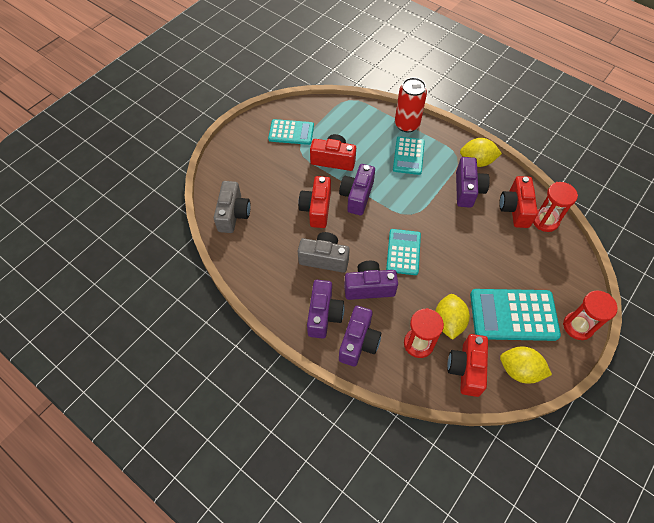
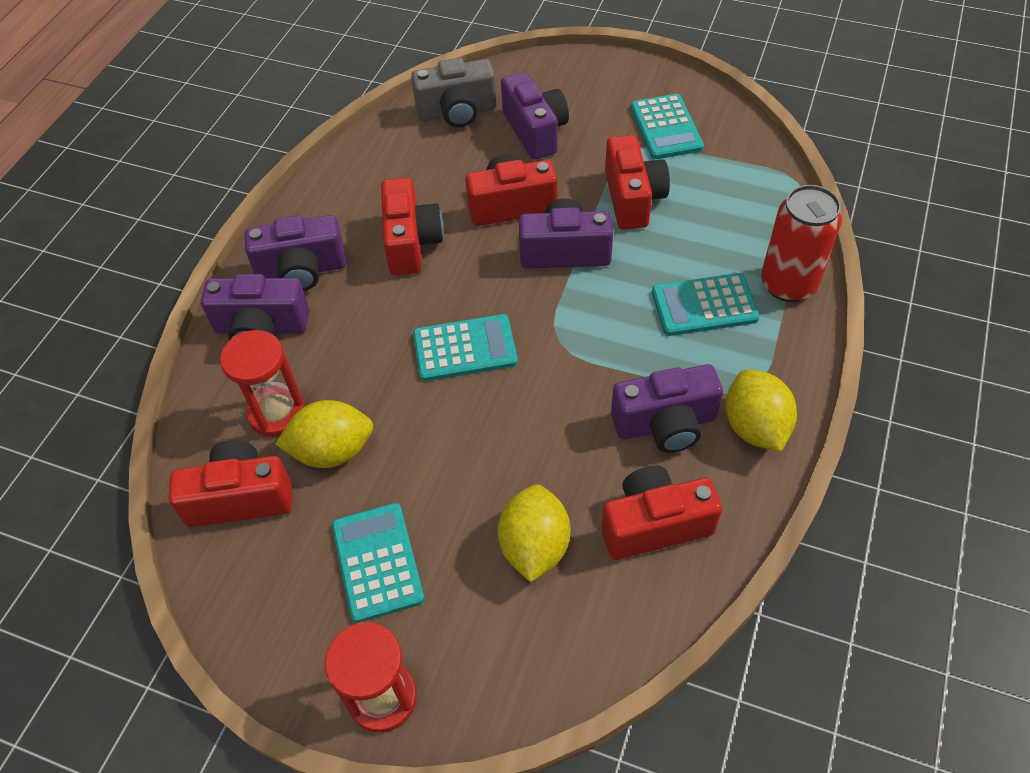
camera: 75 degrees right, 5 degrees down
grey camera [298,232,350,273] -> red camera [381,178,444,276]
purple camera [344,261,398,300] -> purple camera moved to [501,72,569,160]
turquoise calculator [470,289,561,341] -> turquoise calculator [332,503,424,623], size x0.64
yellow lemon [500,347,552,383] -> yellow lemon moved to [498,485,570,582]
red hourglass [533,182,578,232] -> none

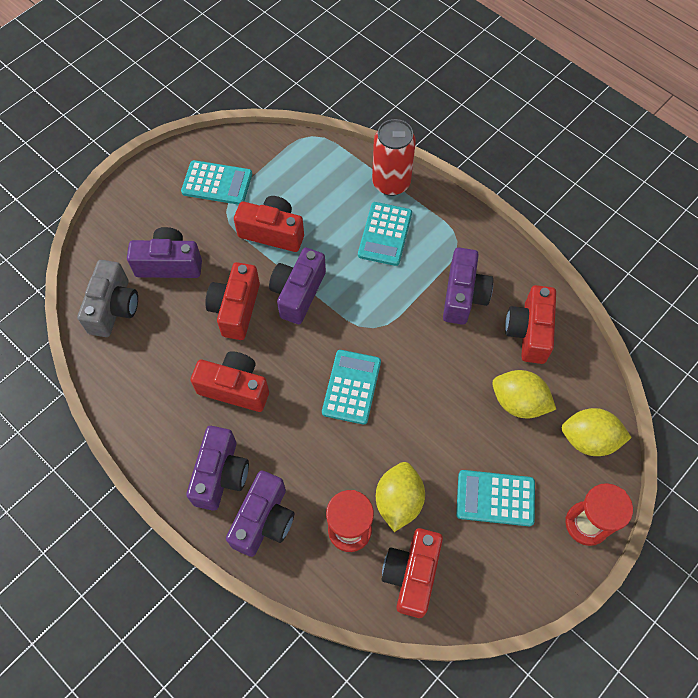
camera: 70 degrees left, 10 degrees up
yellow lemon [726,370,797,452] -> yellow lemon moved to [562,408,632,456]

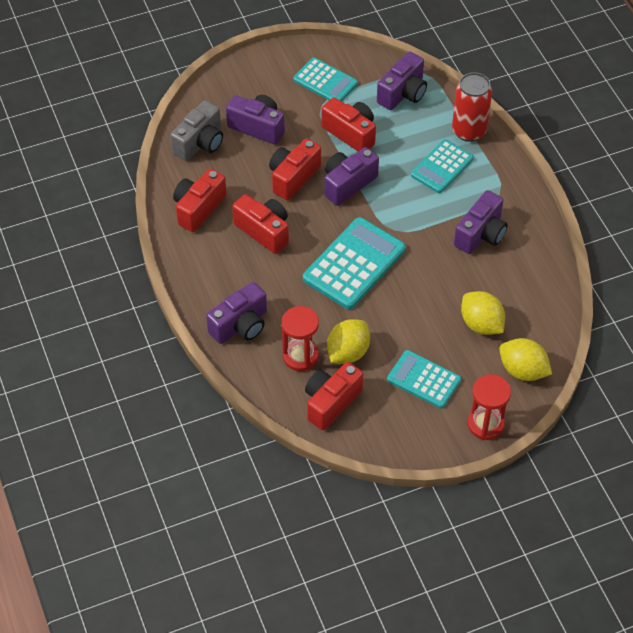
camera: 25 degrees right, 10 degrees down
purple camera [186,426,249,511] -> purple camera moved to [377,52,427,110]
turquoise calculator [322,350,381,425] -> turquoise calculator [303,217,406,309], size x1.57
red camera [505,285,556,364] -> red camera moved to [173,169,227,232]

